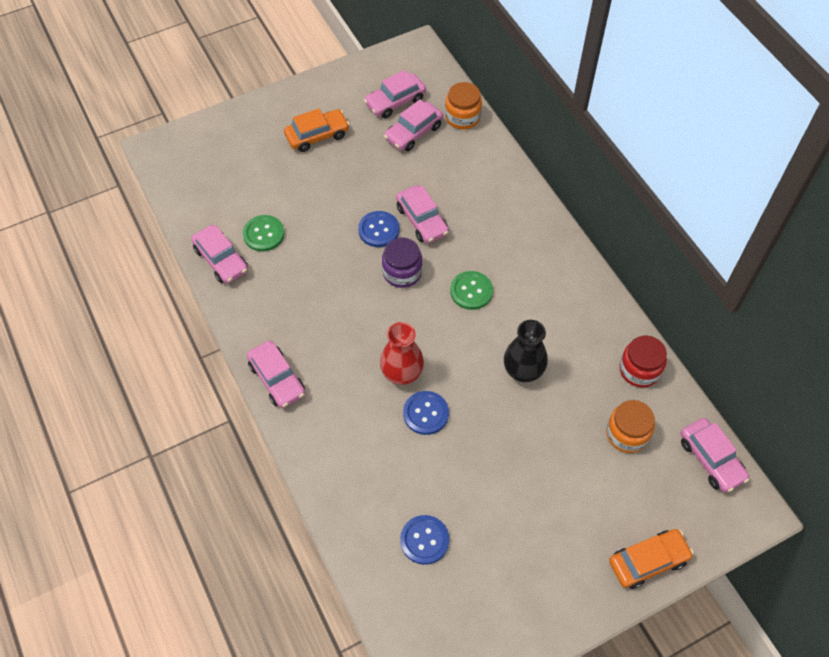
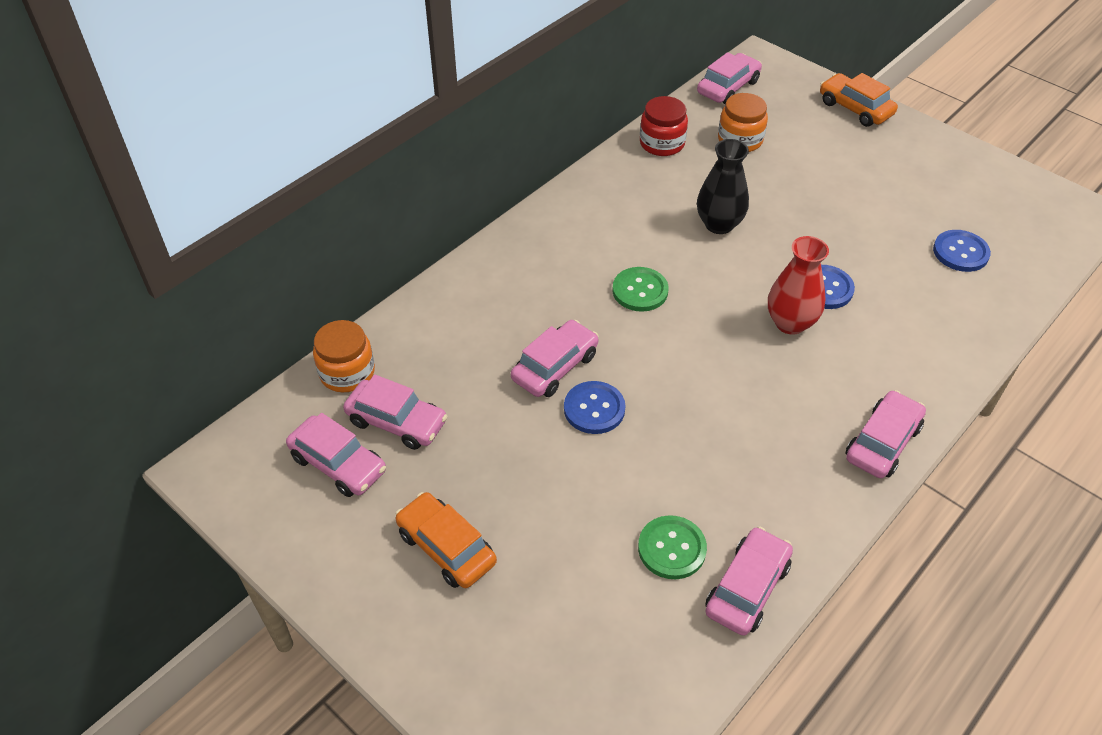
camera: 110 degrees left, 10 degrees down
purple jar [382,237,422,288] -> none

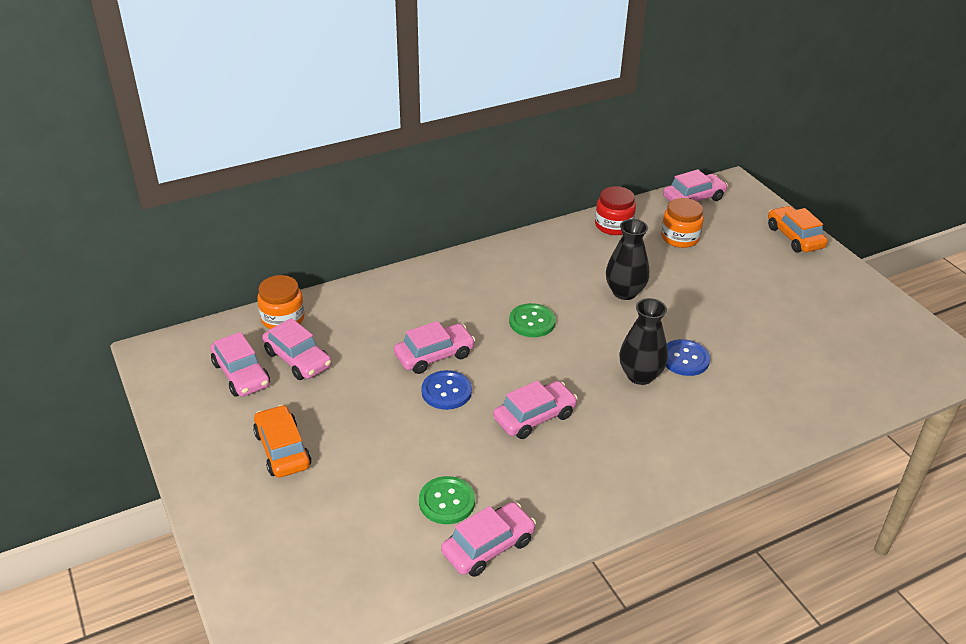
camera: 20 degrees right, 10 degrees down
red vase [768,236,829,335] -> black vase [619,298,668,385]
pink car [845,390,926,478] -> pink car moved to [493,381,578,439]
blue button [933,230,991,272] -> none

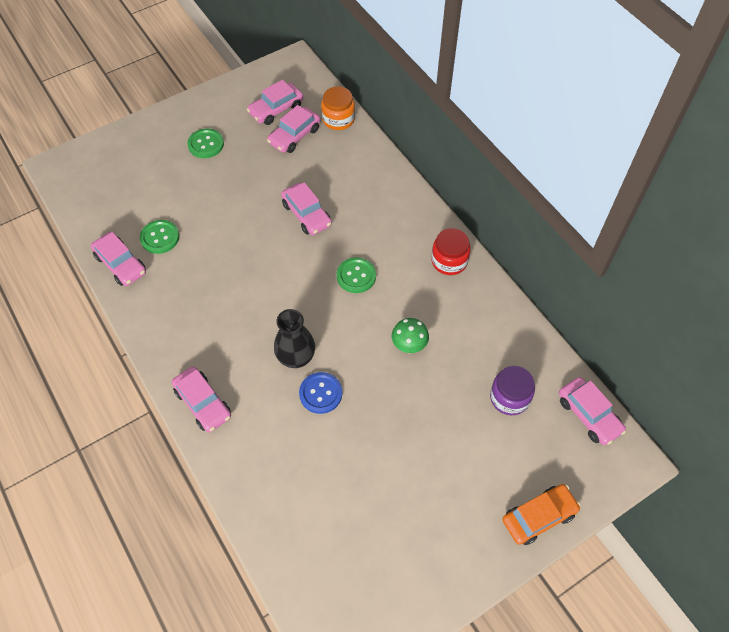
camera: 85 degrees right, 20 degrees up
orange car [253,405,311,478] -> green button [187,128,224,158]
blue button [421,370,472,410] -> none
pink car [493,381,578,439] -> pink car moved to [172,366,231,432]
red jar [595,186,636,235] -> red jar moved to [431,228,471,275]
black vase [606,219,650,300] -> green mushroom [392,318,429,353]
orange jar [661,198,704,248] -> purple jar [490,366,535,415]

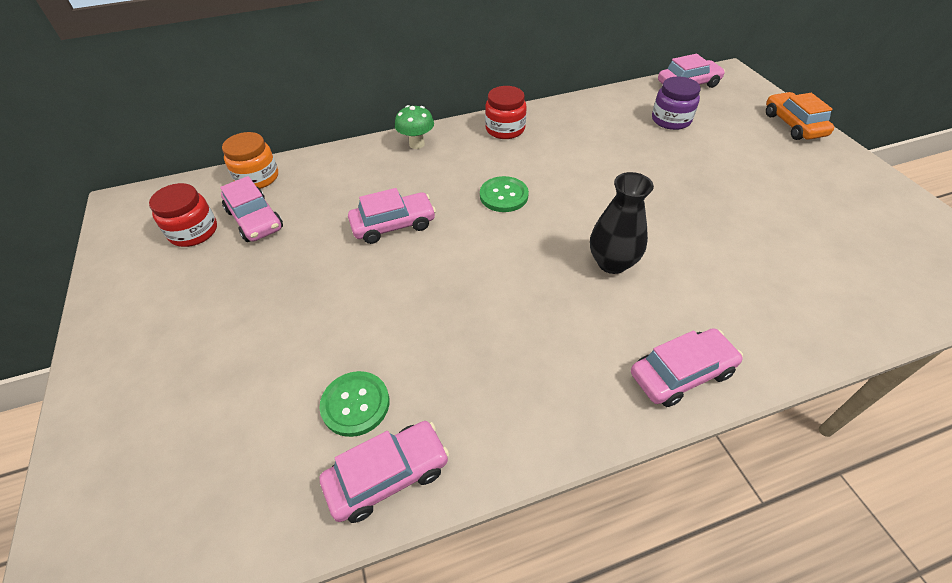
camera: 75 degrees left, 10 degrees down
green button [187,128,224,158] -> none
pink car [247,80,303,125] -> red jar [149,183,217,247]
blue button [299,372,342,414] -> none
green mushroom [392,318,429,353] -> green mushroom moved to [395,105,434,149]

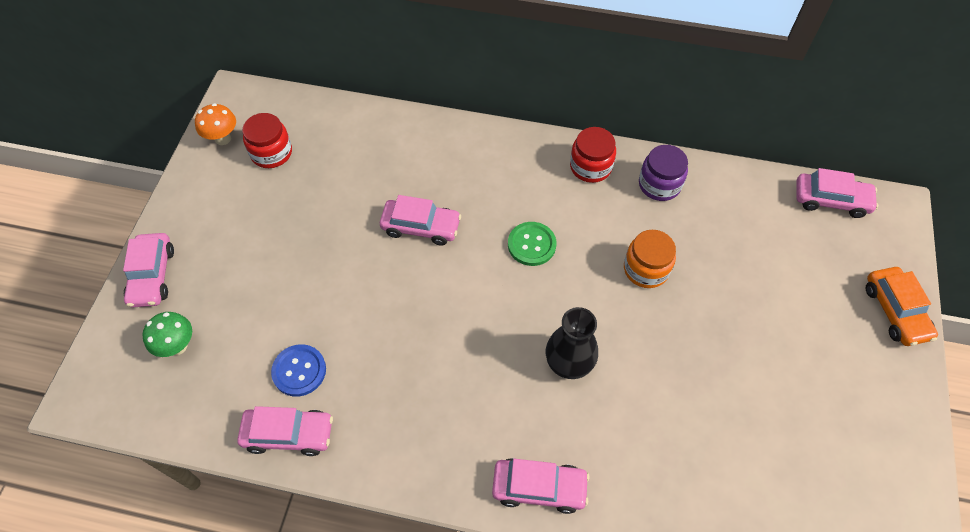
camera: 30 degrees right, 10 degrees up
pink car [220,176,283,242] -> pink car moved to [123,233,174,307]
orange jar [222,132,278,189] -> orange jar moved to [624,230,676,288]
green button [320,371,389,437] -> blue button [271,344,326,397]
green mushroom [395,105,434,149] -> green mushroom moved to [142,312,192,357]
purple jar [652,77,701,130] -> purple jar moved to [639,145,688,201]
orange car [766,92,834,140] -> orange car turned 150 degrees clockwise [866,267,938,346]
none -> orange mushroom [195,103,236,145]

